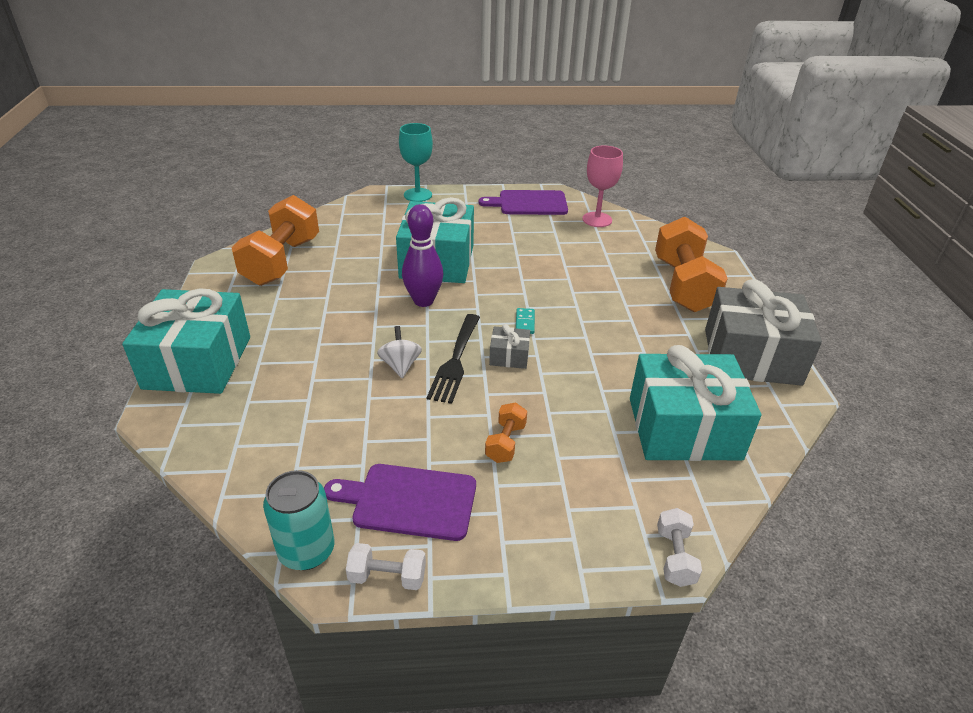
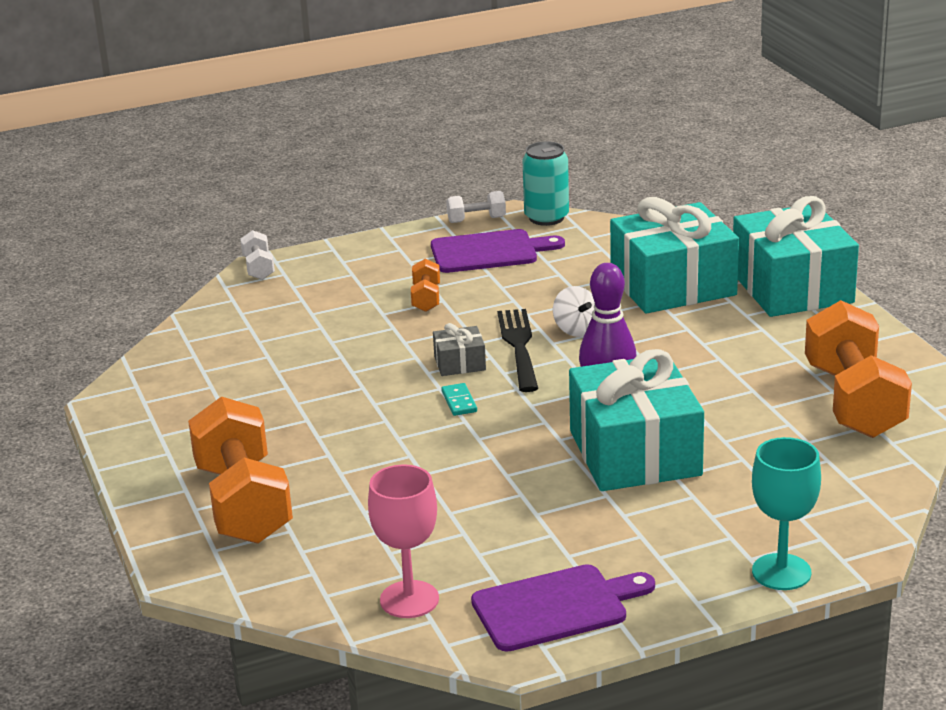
camera: 165 degrees right, 10 degrees down
turquoise gift [630,345,761,461] -> turquoise gift moved to [610,197,739,314]
grey gift [705,279,822,386] -> none

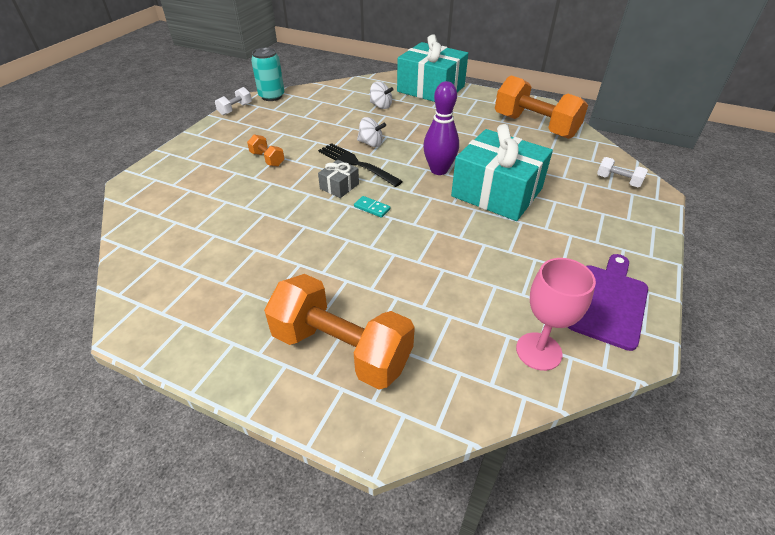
camera: 45 degrees left, 15 degrees up
white dumbbell [240,230,275,280] -> white dumbbell moved to [597,157,648,187]
purple cutting board [431,229,565,273] -> none
turquoise gift [610,197,739,314] -> white spinning top [370,81,394,109]
turquoise goblet [752,437,821,590] -> none

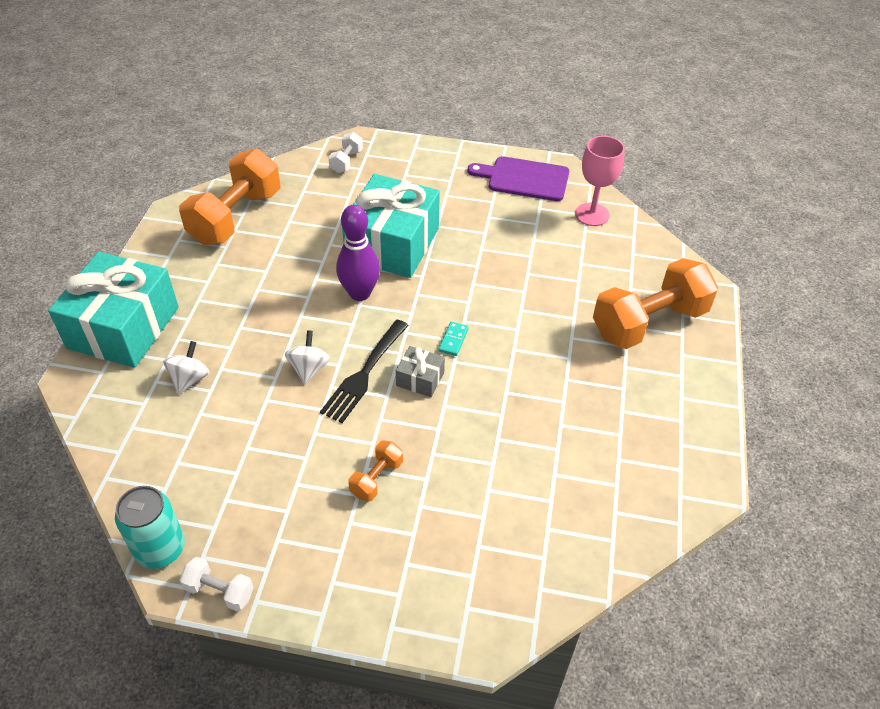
camera: 105 degrees left, 5 degrees up
orange dumbbell [264,274,415,390] -> orange dumbbell turned 45 degrees clockwise [593,258,718,349]

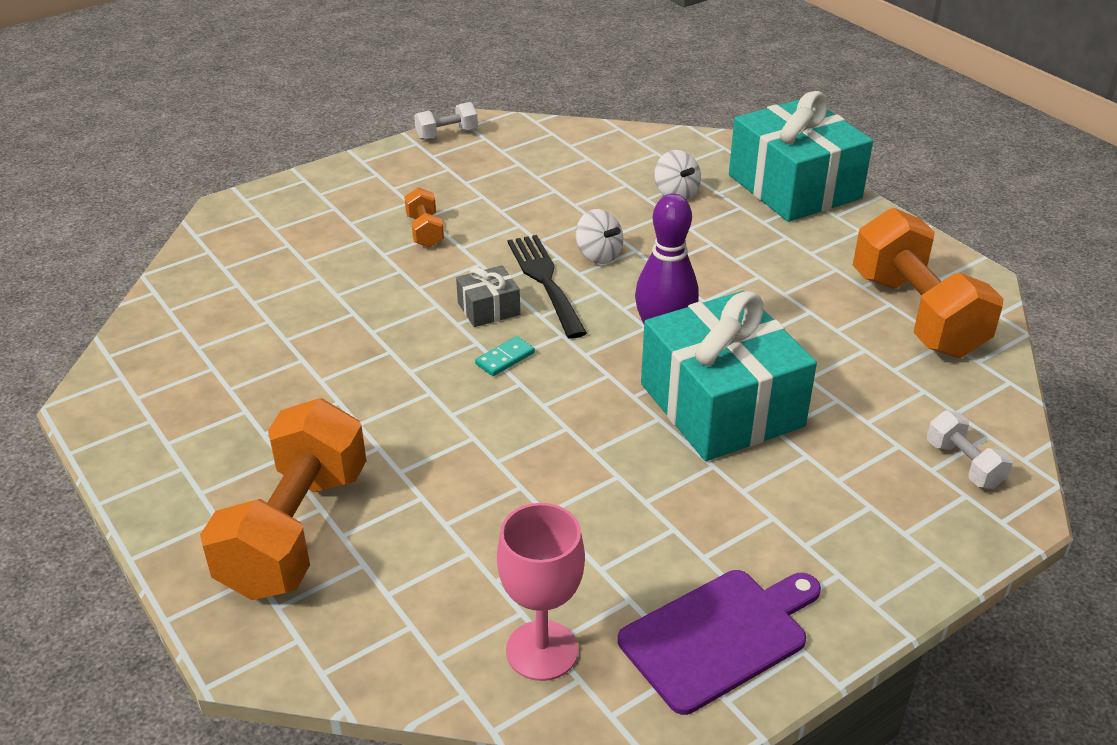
camera: 135 degrees right, 10 degrees down
turquoise can [115,486,185,569] -> none
turquoise domino [438,322,469,356] -> turquoise domino turned 75 degrees clockwise [475,336,535,376]

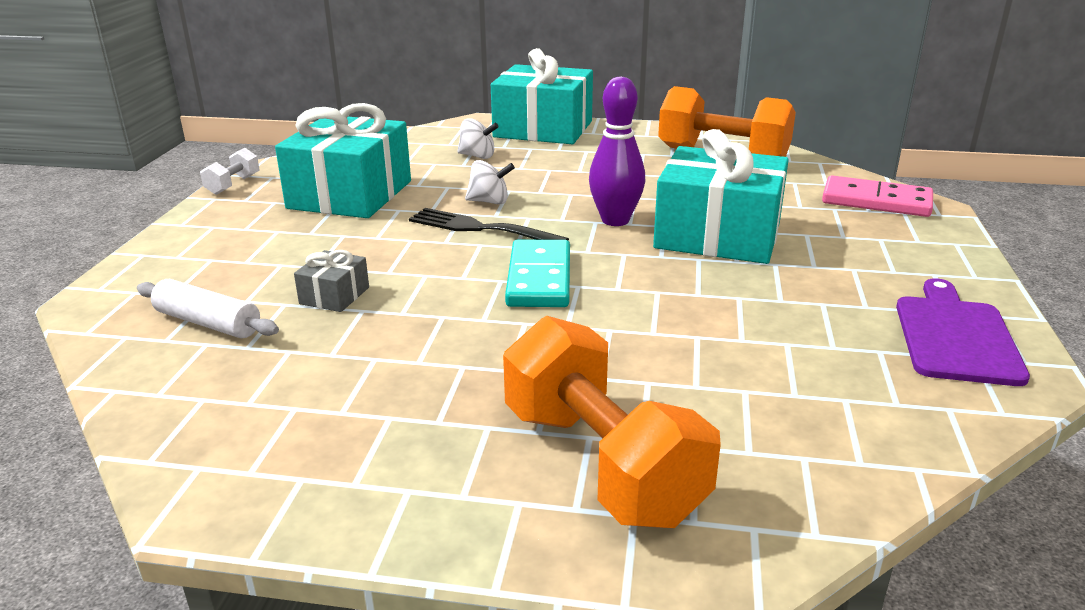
camera: 45 degrees left, 10 degrees down
orange dumbbell [404,187,444,248] -> none
grey gift [456,265,520,327] -> grey gift moved to [294,250,369,312]
turquoise domino [475,336,535,376] -> turquoise domino [505,239,570,307], size x2.16
pink goblet [497,503,585,681] -> none
white dumbbell [927,410,1013,489] -> pink domino [822,175,933,217]
none -> white rolling pin [137,279,279,338]
none -> turquoise gift [275,103,411,218]

